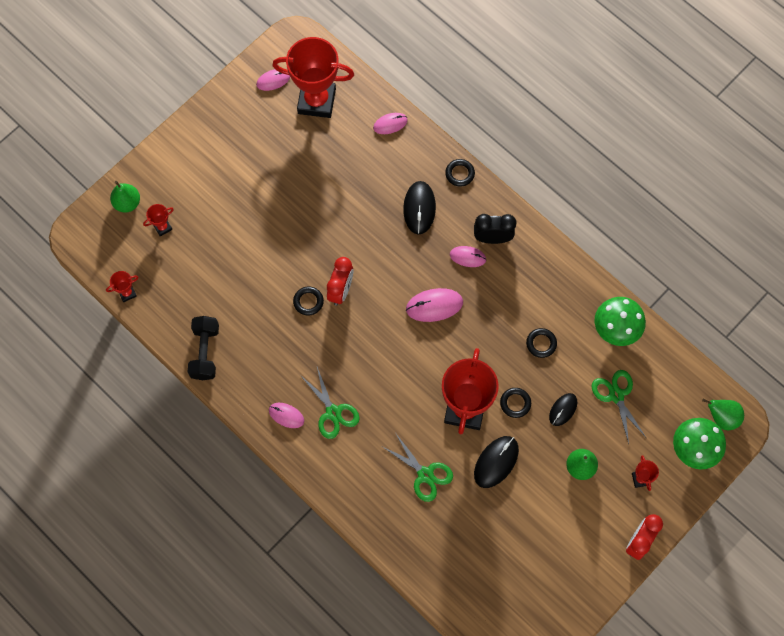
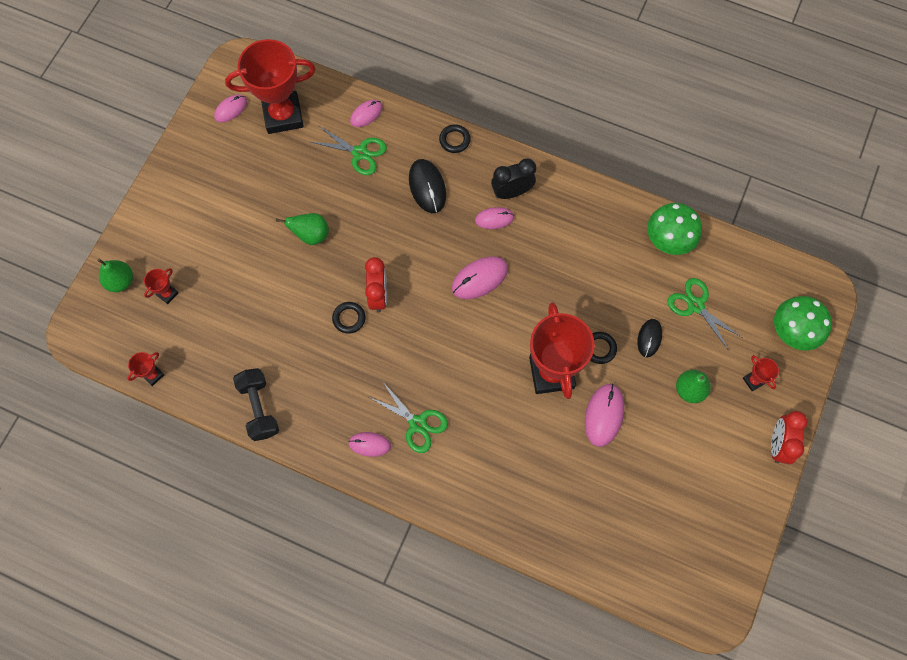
camera: 20 degrees left, 0 degrees up
green scissors [383,434,453,502] -> green scissors moved to [311,126,387,175]
black mouse [474,436,519,488] -> pink mouse [585,383,624,447]
black ring [526,328,557,358] -> none
green pear [702,398,744,430] -> green pear moved to [276,213,329,245]

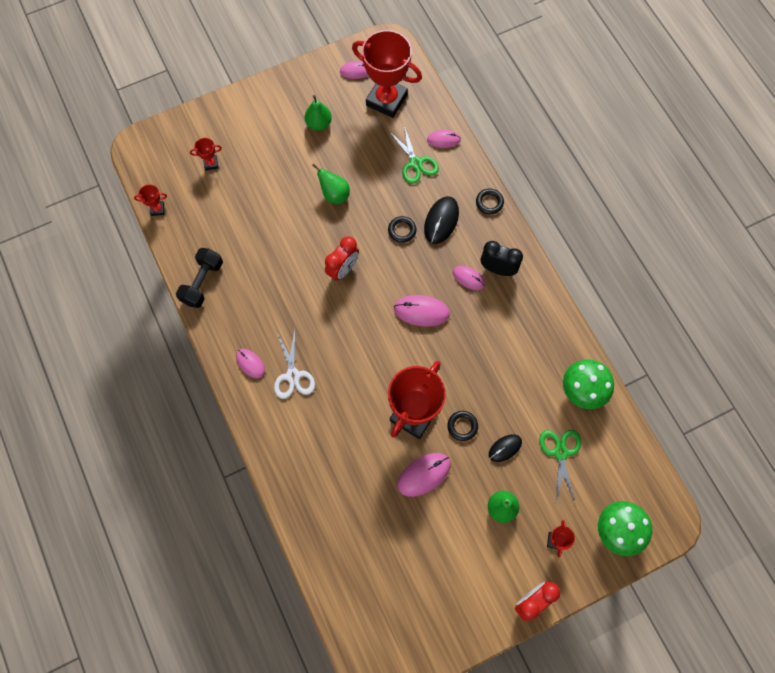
camera: 40 degrees right, 0 degrees up
green pear [97,259,133,292] -> green pear moved to [305,95,332,131]
black ring [332,302,366,334] -> black ring moved to [388,216,416,243]
green scissors [369,381,448,453] -> white scissors [274,330,315,399]

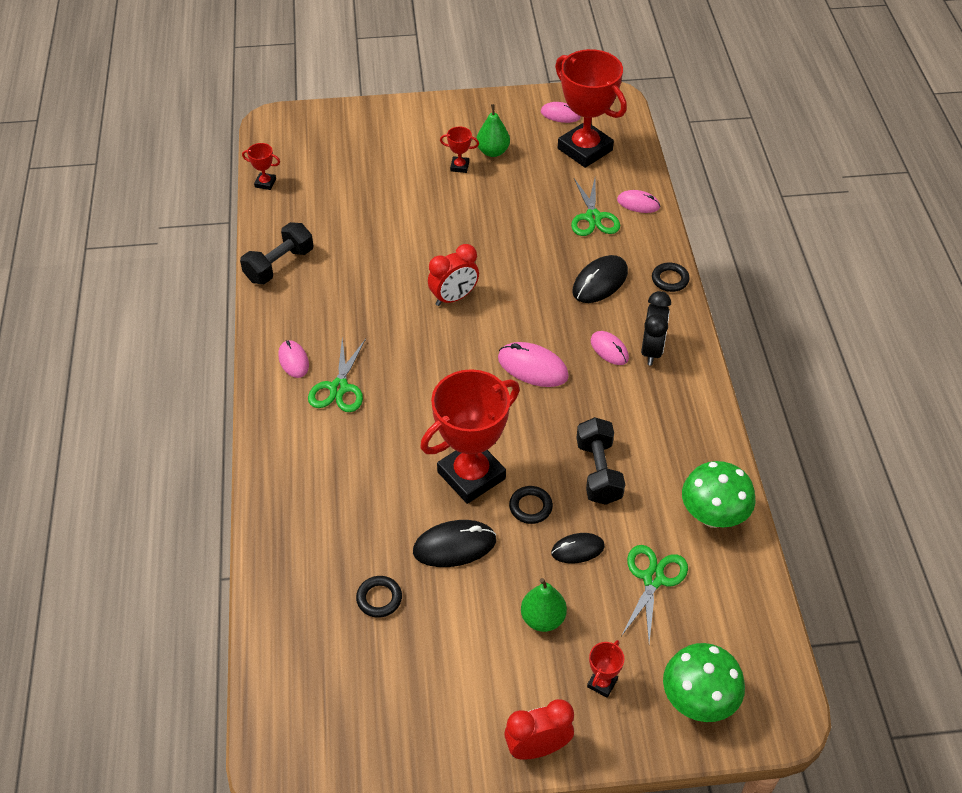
camera: 20 degrees right, 20 degrees down
red trophy [190,138,222,171] -> red trophy moved to [440,127,479,173]
white scissors [274,330,315,399] -> green scissors [308,338,366,412]
green pear [312,164,350,204] -> none
black ring [388,216,416,243] -> black ring moved to [356,576,402,618]
pink mouse [398,453,450,497] -> black mouse [413,520,496,567]
black clock [481,241,523,276] -> black clock turned 60 degrees clockwise [641,291,671,366]
none -> black dumbbell [577,417,625,505]

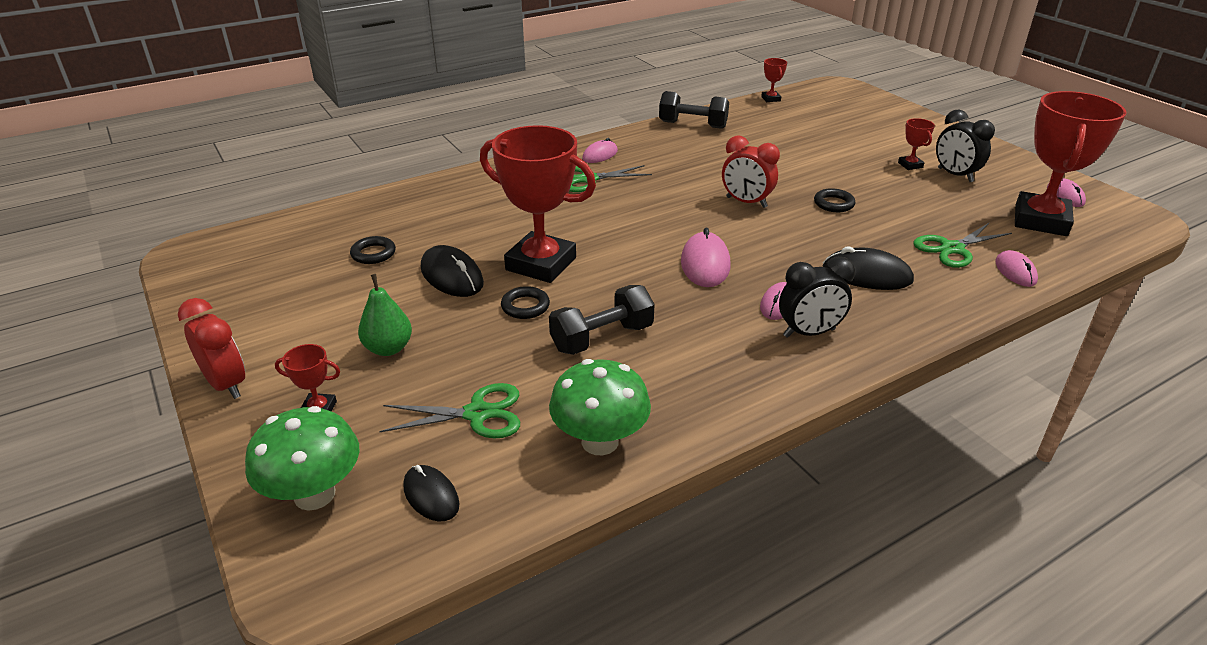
camera: 65 degrees right, 15 degrees down
green pear [476,104,510,157] -> black clock [936,109,995,182]
black mouse [551,533,605,563] -> black mouse moved to [403,465,459,521]
black ring [652,263,690,292] -> black ring moved to [814,188,855,212]

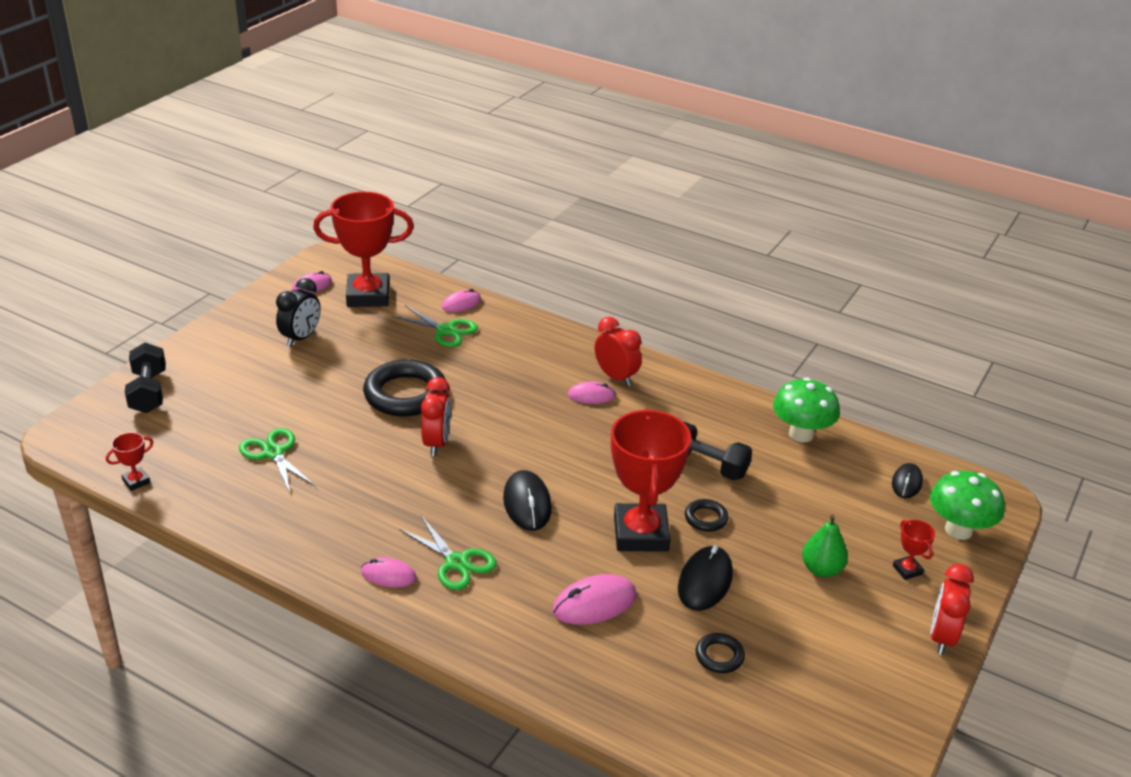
camera: 120 degrees left, 0 degrees up
green scissors [379,383,520,438] -> green scissors moved to [239,428,315,493]
black dumbbell [659,91,729,129] -> black dumbbell moved to [125,343,166,413]
pink mouse [681,227,730,287] -> pink mouse moved to [552,574,637,625]
black clock [779,257,855,338] -> red clock [595,317,642,386]
black ring [814,188,855,212] -> black ring [363,359,447,417], size x2.13
black mouse [823,246,914,290] -> black mouse moved to [503,470,552,531]
red trophy [898,118,935,170] -> none

